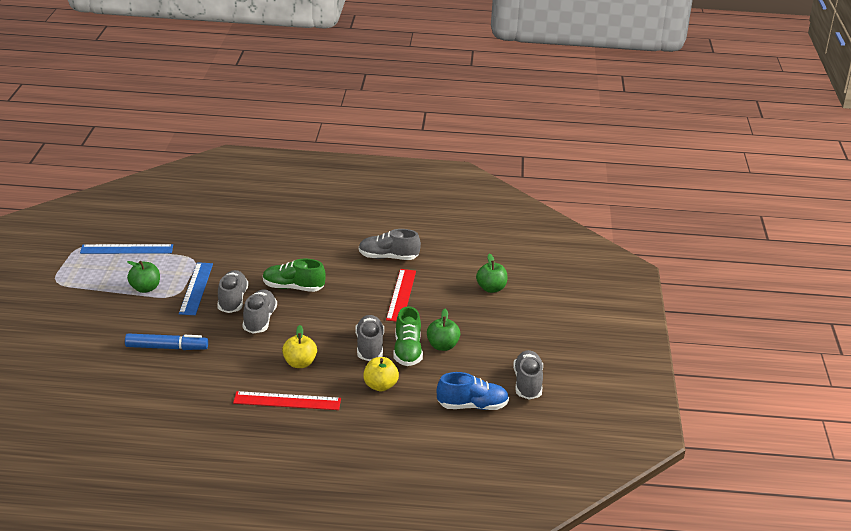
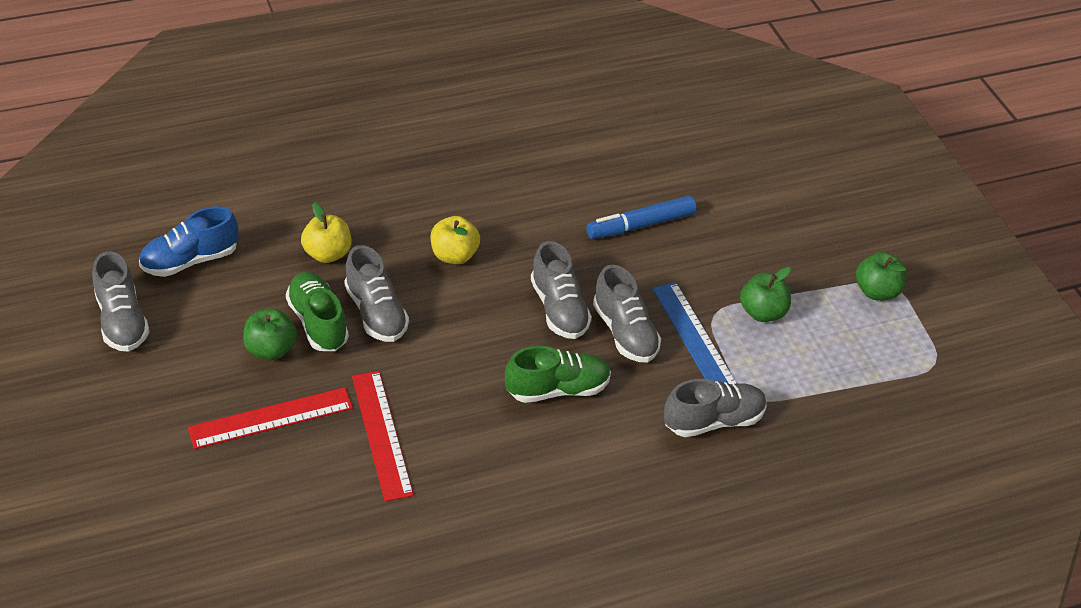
camera: 155 degrees right, 15 degrees up
blue ruler [80,244,173,254] -> none
red ruler [233,391,341,410] -> red ruler moved to [188,387,353,449]
grey shoe [359,229,421,260] -> grey shoe moved to [664,379,767,437]
green apple [476,253,507,293] -> green apple moved to [856,252,906,300]

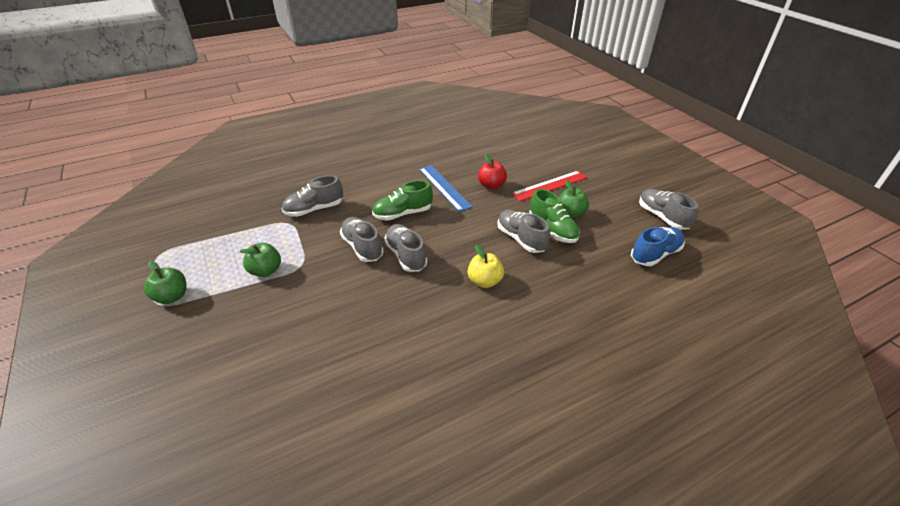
camera: 175 degrees right, 5 degrees down
yellow apple [301,202,351,263] -> none
red ruler [352,371,414,502] -> red apple [478,154,507,189]
blue marker [586,196,696,239] -> none
blue ruler [652,282,737,384] -> blue ruler moved to [419,165,472,212]

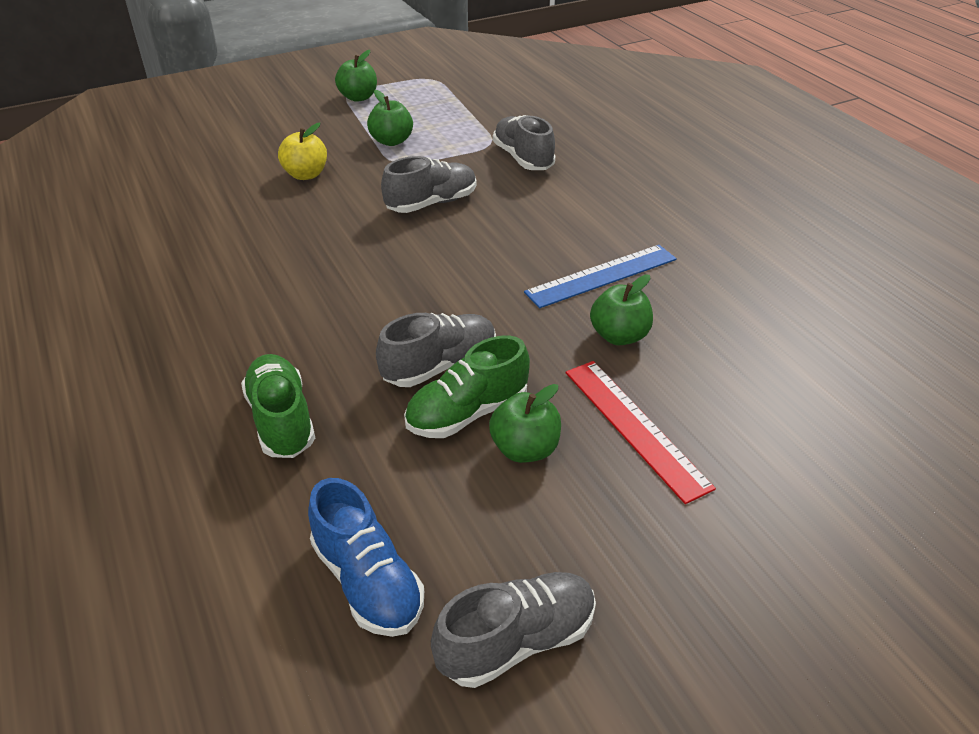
camera: 90 degrees right, 0 degrees up
green shoe [372,180,433,221] -> green shoe moved to [241,354,315,458]
grey shoe [384,224,427,272] -> none
yellow apple [468,245,504,288] -> yellow apple moved to [278,123,327,180]
red apple [478,154,507,189] -> green apple [590,275,653,345]

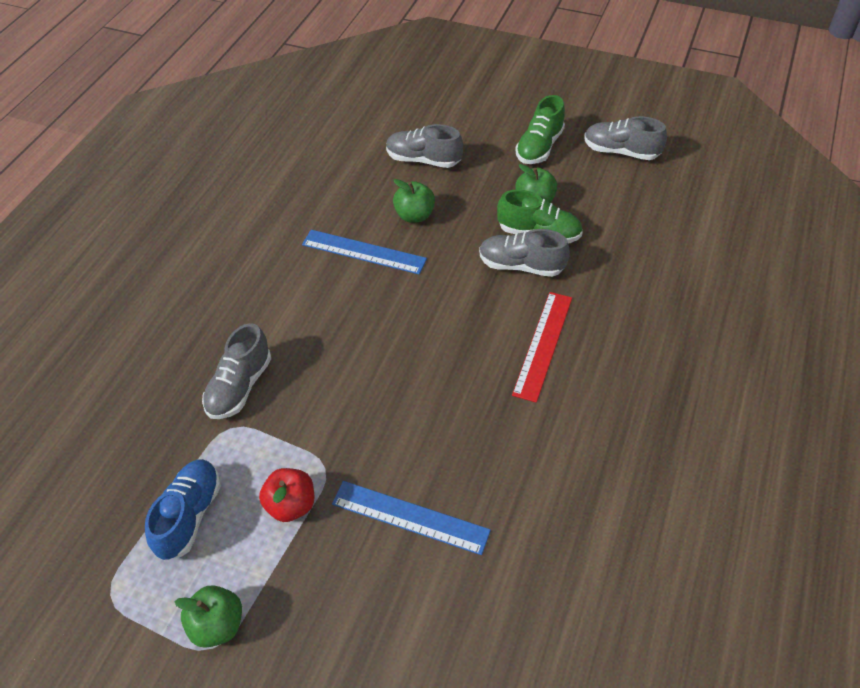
camera: 130 degrees left, 10 degrees up
green shoe [241,354,315,458] -> green shoe moved to [515,95,565,164]
yellow apple [278,123,327,180] -> blue ruler [332,481,491,555]
blue shoe [308,478,424,637] -> blue shoe moved to [145,459,221,560]
green apple [367,90,413,146] -> red apple [259,468,314,522]
grey shoe [381,156,477,213] -> grey shoe moved to [386,124,463,168]
red ruler [566,361,716,504] -> red ruler moved to [512,292,572,403]

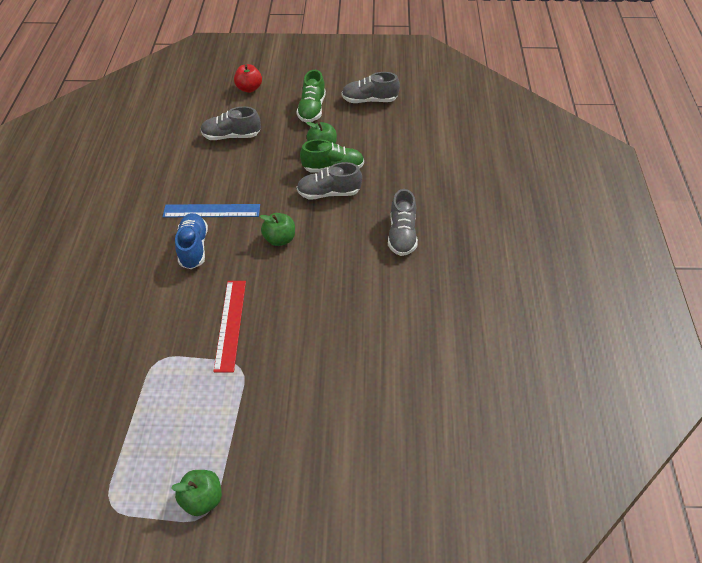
camera: 20 degrees left, 0 degrees up
blue shoe [145,459,221,560] -> blue shoe moved to [175,213,208,269]
grey shoe [202,323,271,419] -> grey shoe moved to [388,189,418,256]
red apple [259,468,314,522] -> red apple moved to [234,64,262,93]
blue ruler [332,481,491,555] -> none
green apple [393,179,435,223] -> green apple moved to [260,213,295,246]
red ruler [512,292,572,403] -> red ruler moved to [213,281,246,372]

